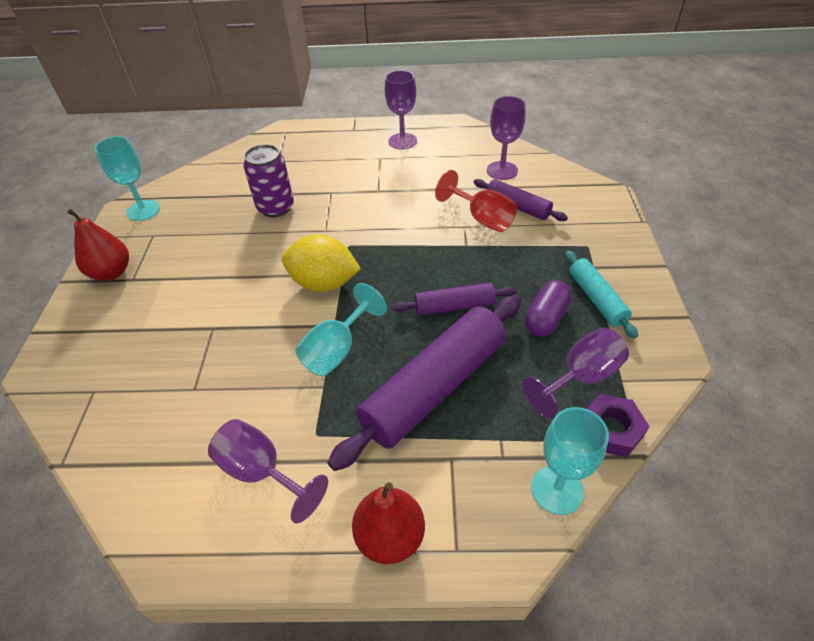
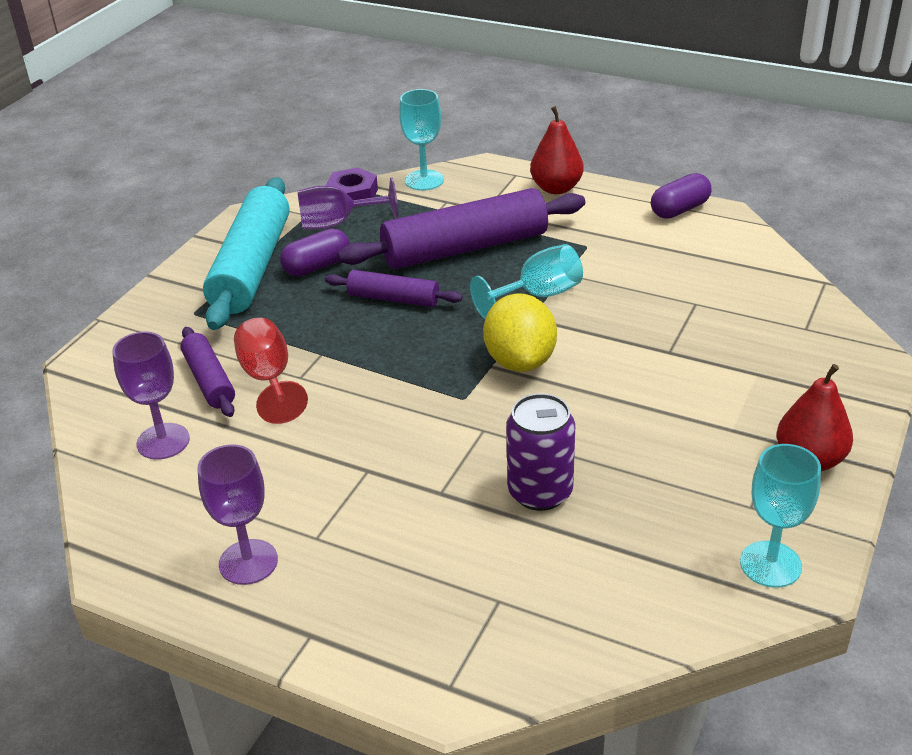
camera: 155 degrees left, 10 degrees down
purple goblet [208,419,328,524] -> none
yellow lemon [282,234,361,292] -> yellow lemon turned 45 degrees clockwise [483,294,557,372]
turquoise rolling pin [565,251,638,338] -> turquoise rolling pin [203,177,290,330], size x1.91
none -> purple capsule [651,173,711,219]

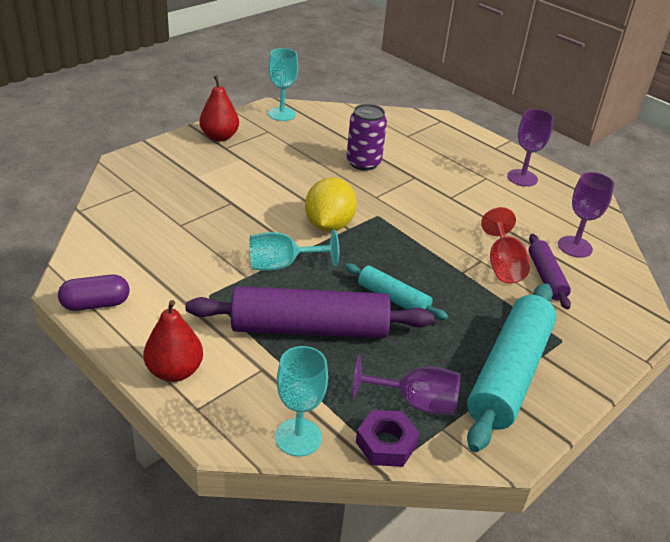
camera: 165 degrees left, 0 degrees up
purple capsule [280,229,350,276] -> none
purple rolling pin [325,270,463,307] -> turquoise rolling pin [345,263,448,320]

